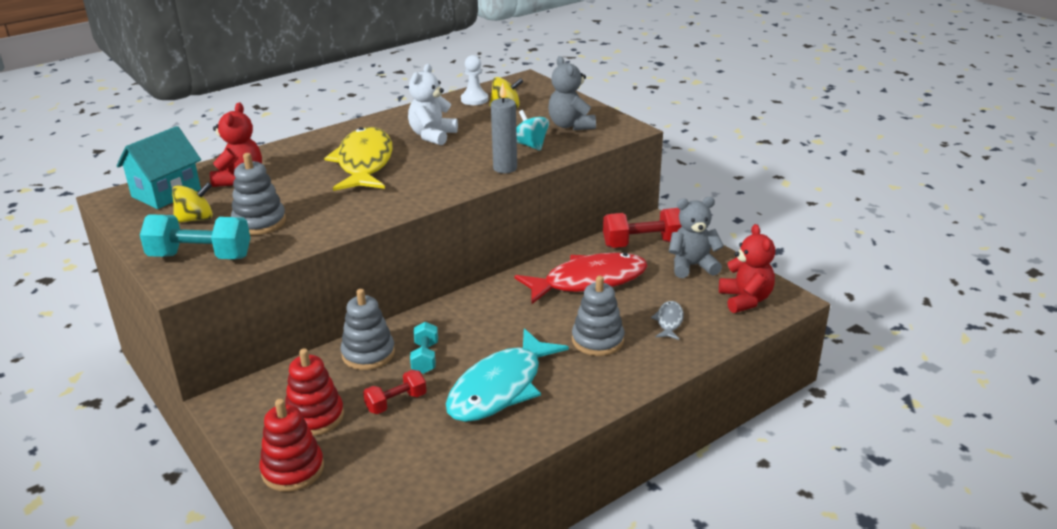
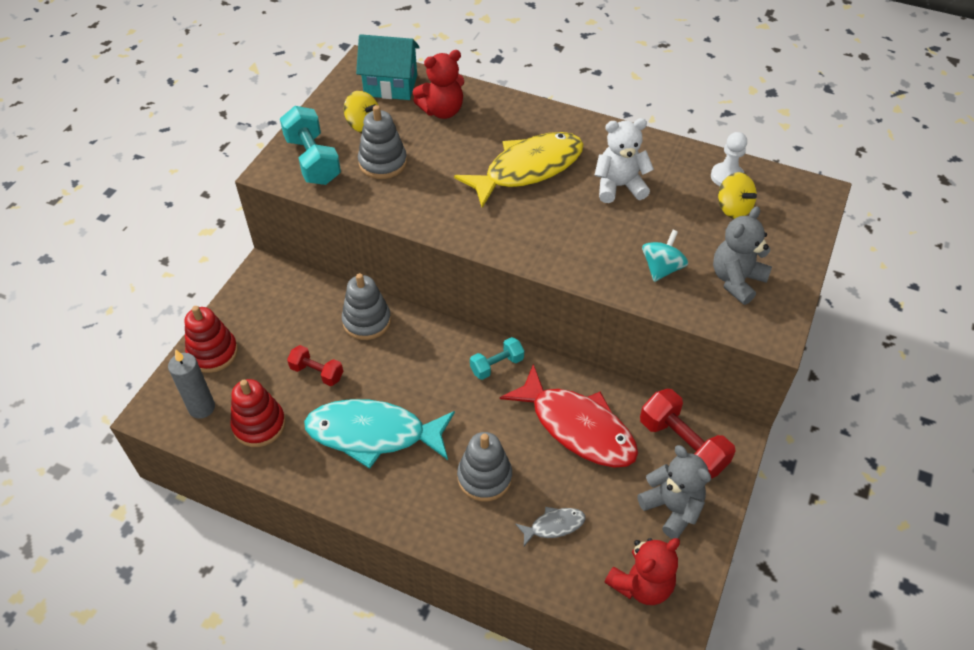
camera: 60 degrees right, 20 degrees up
red stacking toy [285,349,344,436] -> red stacking toy moved to [231,379,286,447]
turquoise dumbbell [410,322,438,374] -> turquoise dumbbell moved to [470,337,524,380]
grey candle [491,83,517,173] -> grey candle moved to [168,349,215,419]

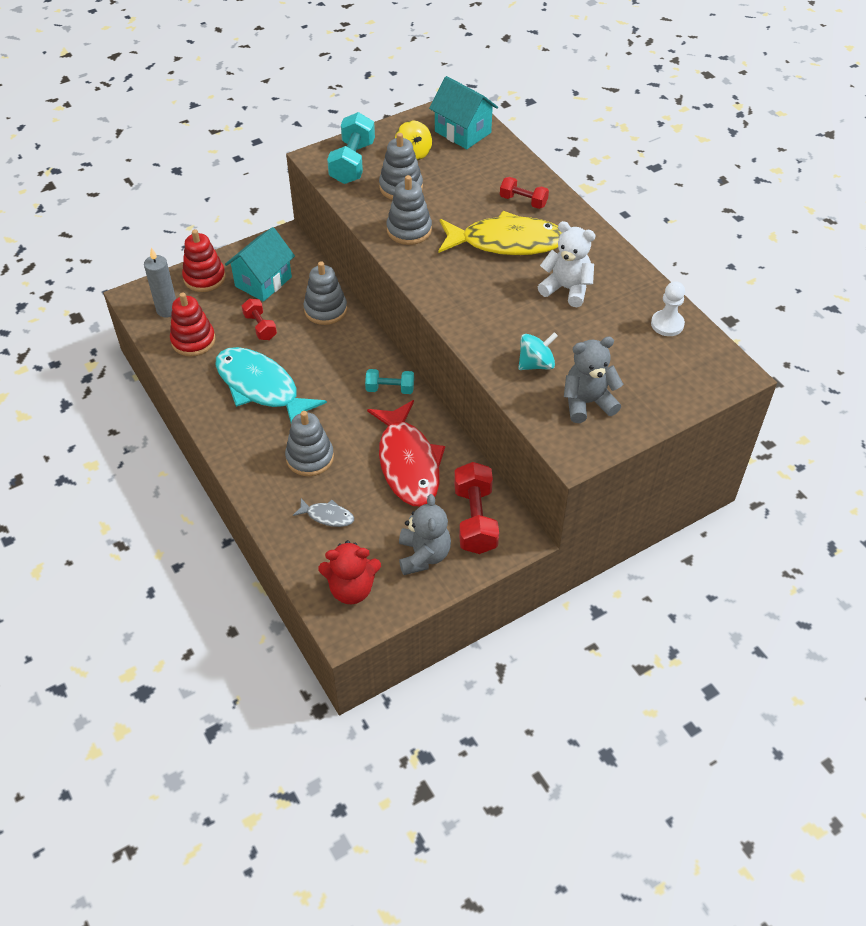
camera: 35 degrees right, 0 degrees up
red teddy bear [413,50,464,119] -> none
yellow spinning top [718,172,757,219] -> none
none -> turquoise house [225,227,295,302]
none -> grey stacking toy [386,175,432,245]
none -> red dumbbell [500,177,549,209]

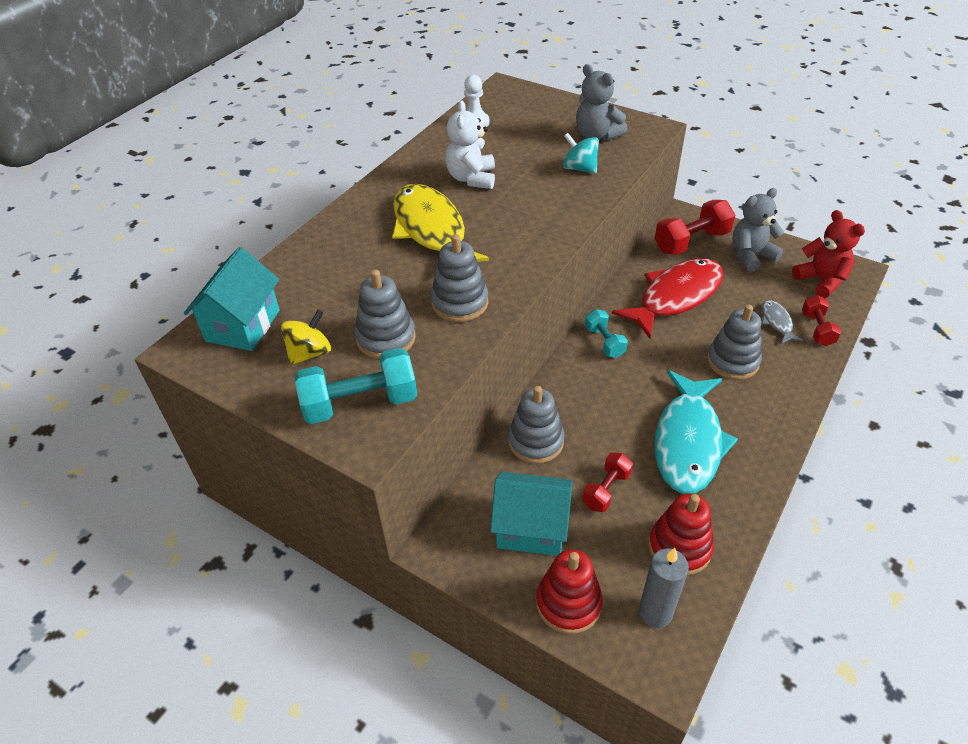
camera: 115 degrees left, 5 degrees down
red dumbbell [500,177,549,209] -> red dumbbell moved to [802,295,841,346]

